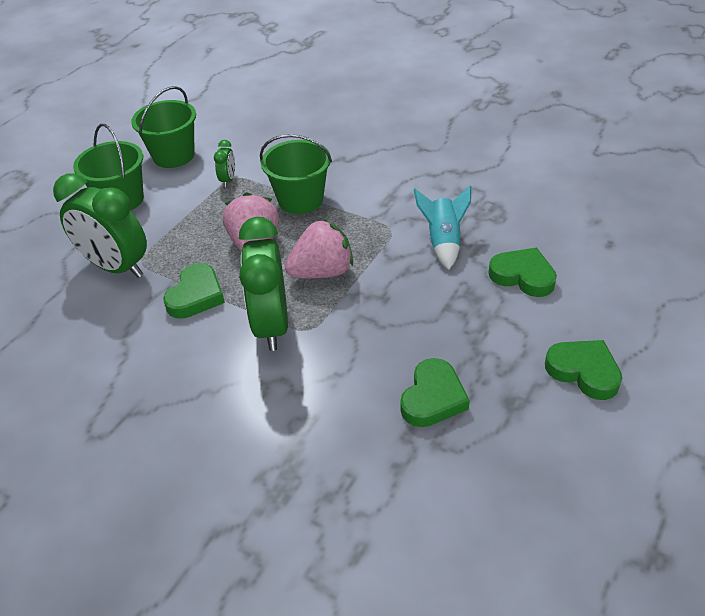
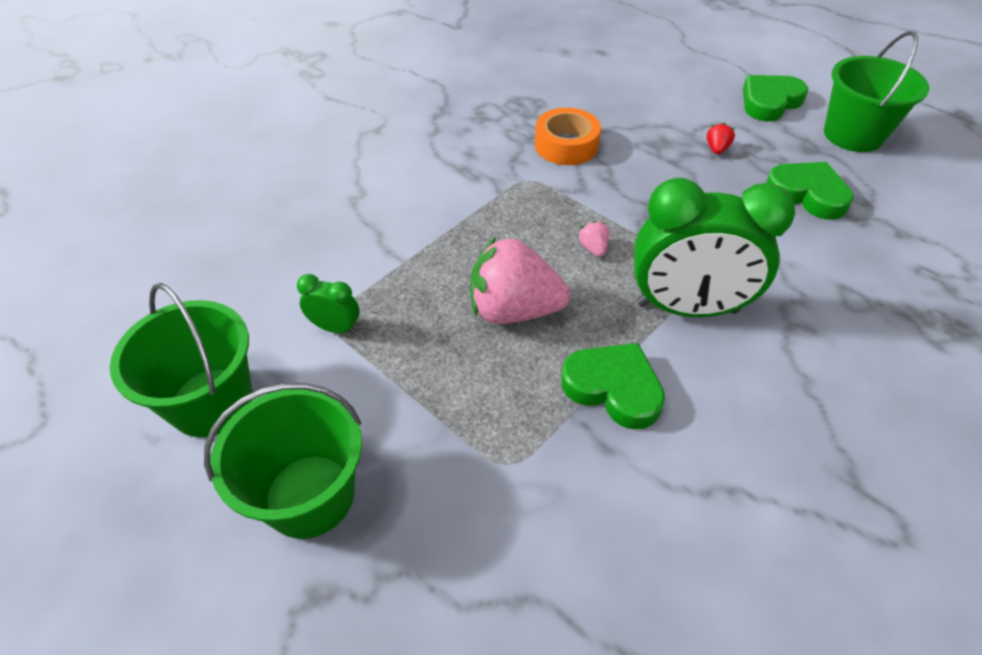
camera: 80 degrees left, 5 degrees up
green clock [53,173,147,278] -> none
green bucket [260,134,332,214] -> green bucket moved to [824,31,929,152]
pink strawberry [285,219,353,279] -> pink strawberry [578,221,610,257], size x0.40
turquoise rocket [414,186,471,270] -> orange tape [535,108,601,165]
green heart [488,248,557,297] -> none
none -> red strawberry [707,123,735,154]

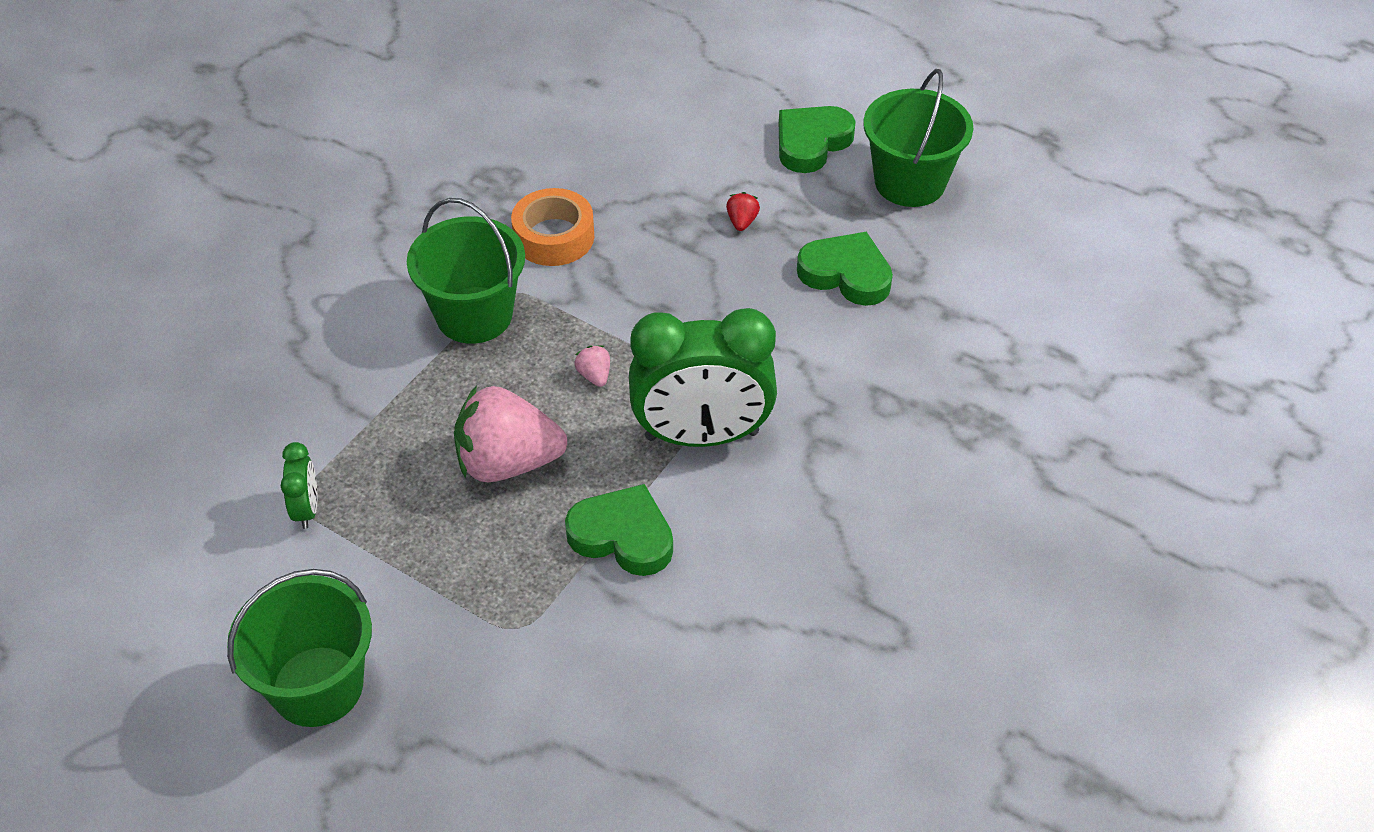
camera: 10 degrees left, 0 degrees up
green bucket [110,283,252,437] -> green bucket moved to [407,198,525,344]
green clock [297,274,360,334] -> green clock turned 75 degrees clockwise [281,442,318,529]

